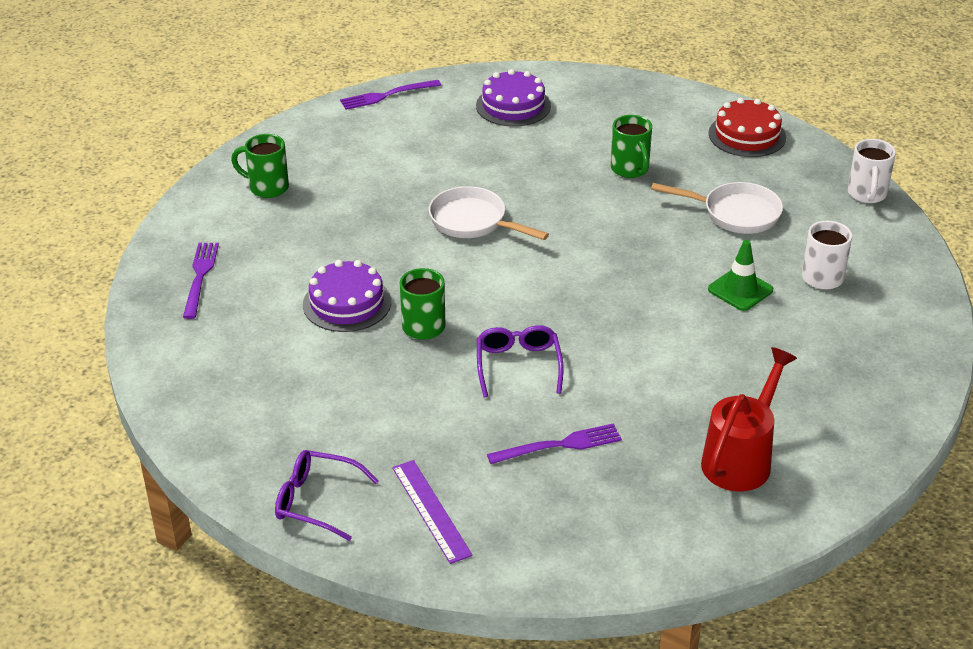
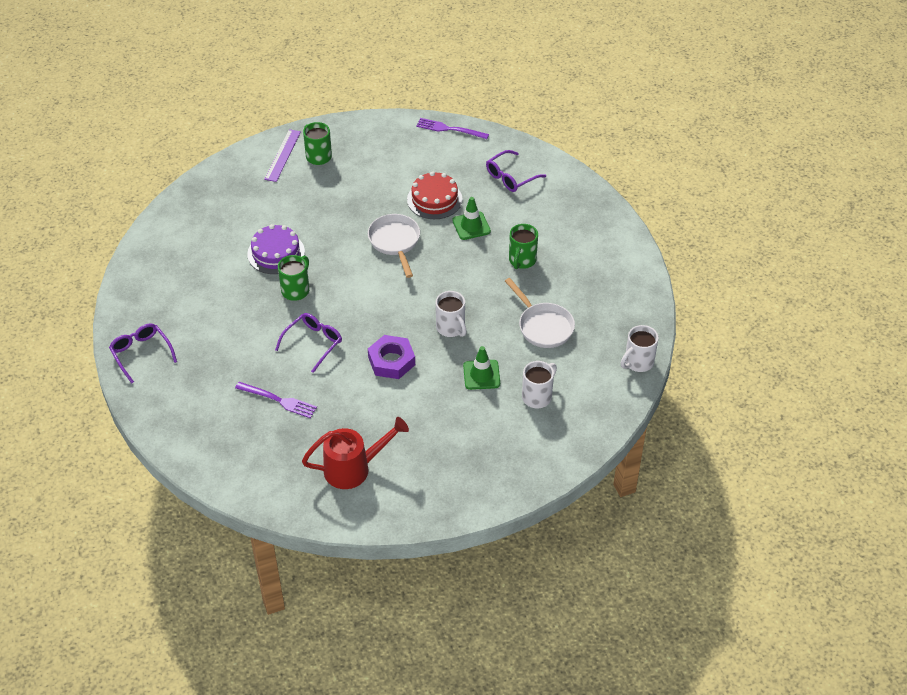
camera: 40 degrees right, 10 degrees up
purple fork [183,243,219,319] -> none
purple ruler [392,460,473,564] -> purple ruler moved to [264,129,301,182]
purple cake [476,69,551,127] -> purple glasses [486,150,546,192]
red cake [708,98,786,157] -> red cake moved to [407,171,463,219]
none -> purple nut [368,335,415,379]
none -> white mug [436,291,467,337]
none -> green traffic cone [452,197,491,240]

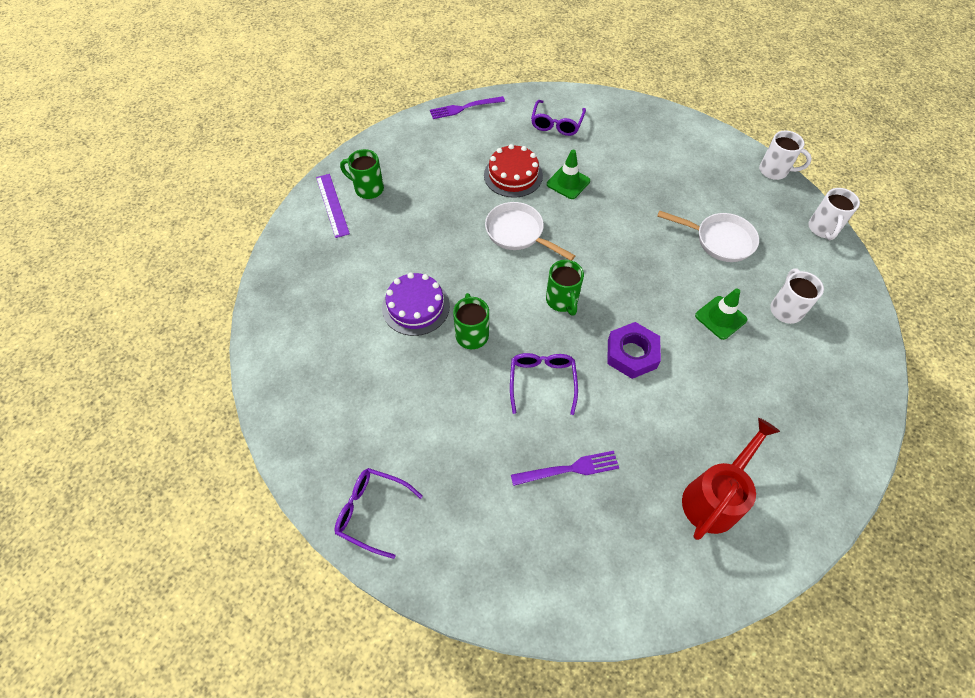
camera: 35 degrees left, 10 degrees up
white mug [436,291,467,337] -> white mug moved to [759,131,812,180]
green mug [509,224,538,269] -> green mug moved to [546,260,584,316]

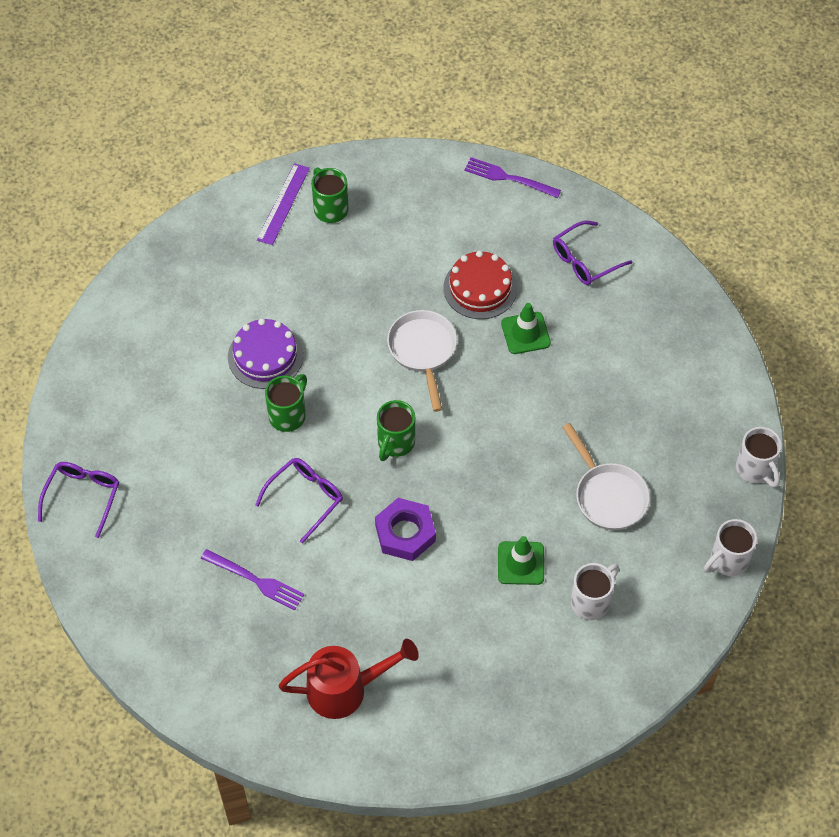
camera: 40 degrees right, 0 degrees up
purple glasses [335,468,423,559] -> purple glasses turned 45 degrees clockwise [38,462,119,538]

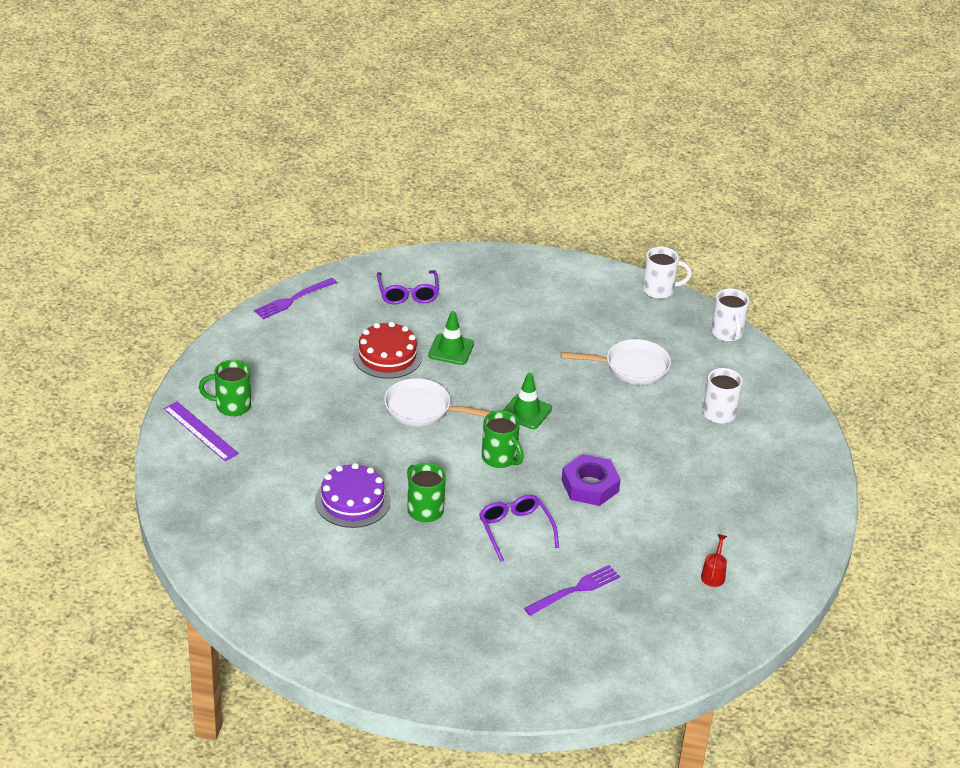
camera: 65 degrees left, 20 degrees down
purple glasses [38,462,119,538] -> none
red watering can [278,639,419,719] -> red watering can [701,534,727,587], size x0.45
green traffic cone [498,536,544,585] -> green traffic cone moved to [503,373,552,429]

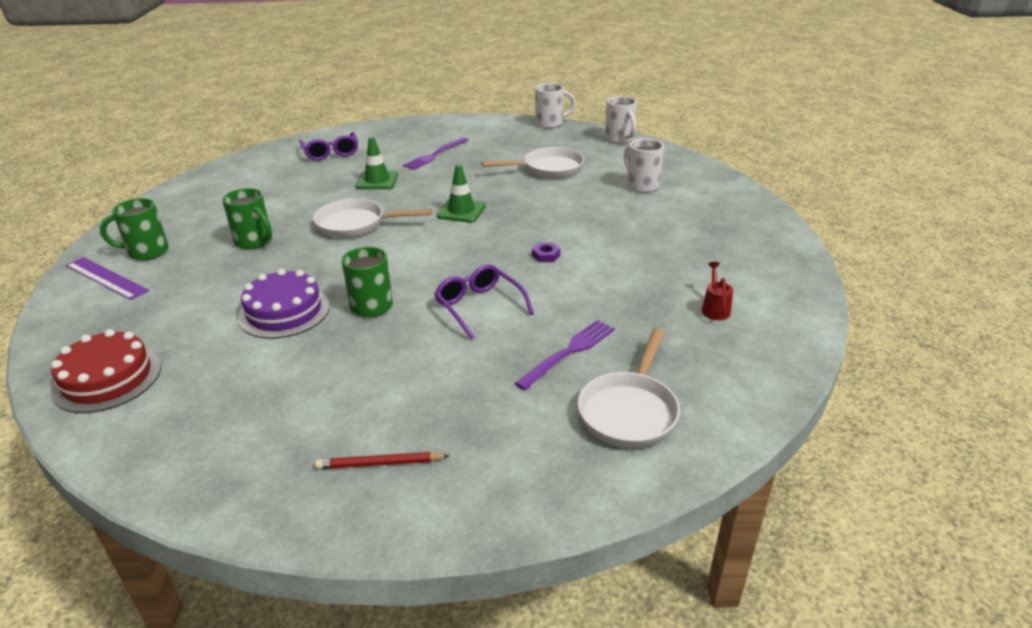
camera: 10 degrees left, 5 degrees down
purple fork [254,278,337,319] -> purple fork moved to [403,137,469,170]
red cake [353,322,422,379] -> red cake moved to [51,329,161,413]
green mug [482,410,524,468] -> green mug moved to [222,188,272,249]
purple nut [561,454,621,506] -> purple nut [532,243,560,262], size x0.44
none -> red pencil [315,452,449,469]
none -> white pan [578,328,680,448]

